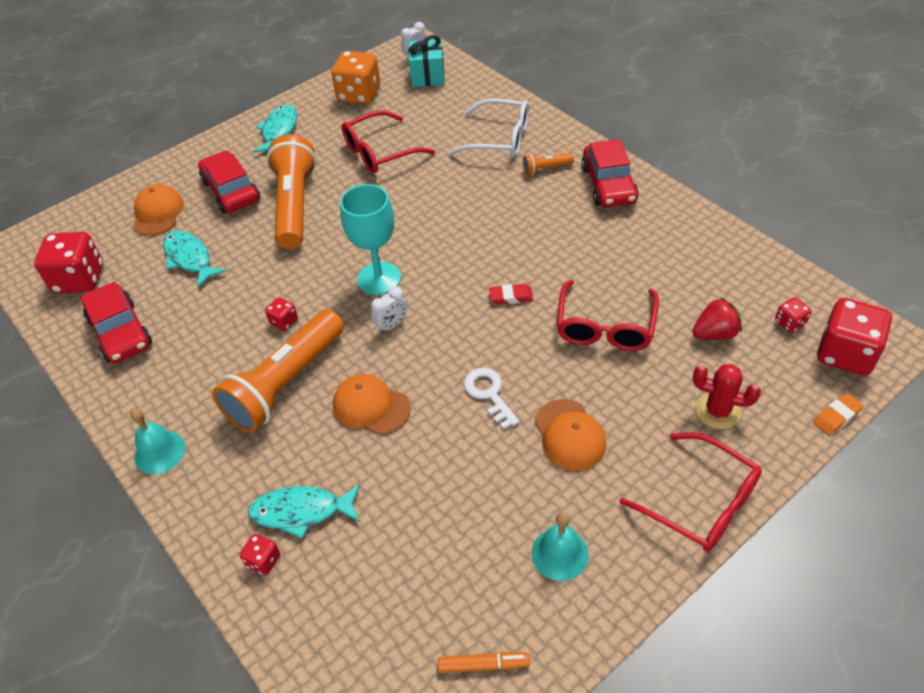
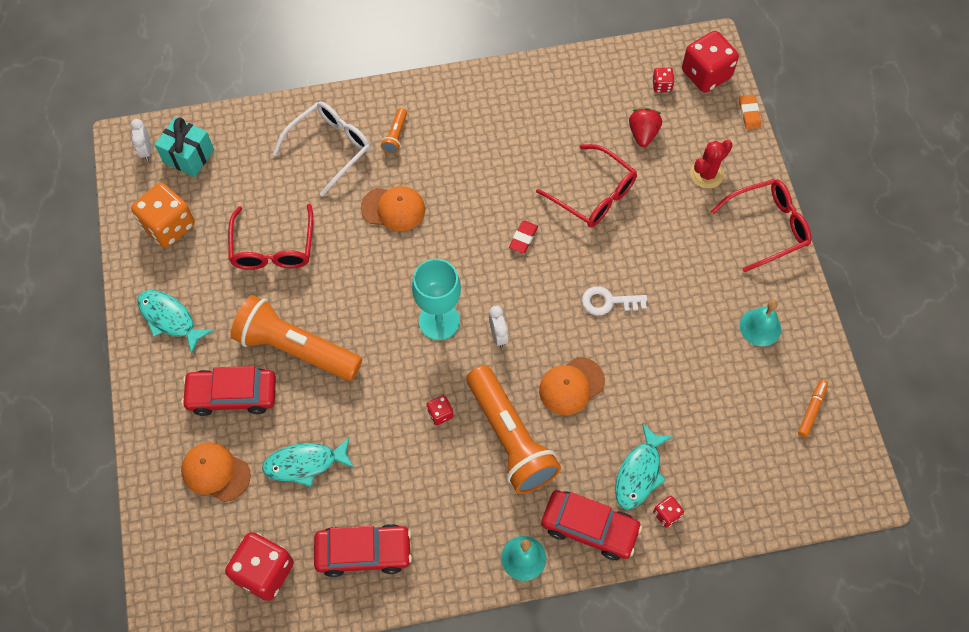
camera: 65 degrees left, 15 degrees up
orange cap [535,399,606,470] -> orange cap moved to [361,186,425,231]
red car [581,139,639,207] -> red car moved to [541,490,642,560]

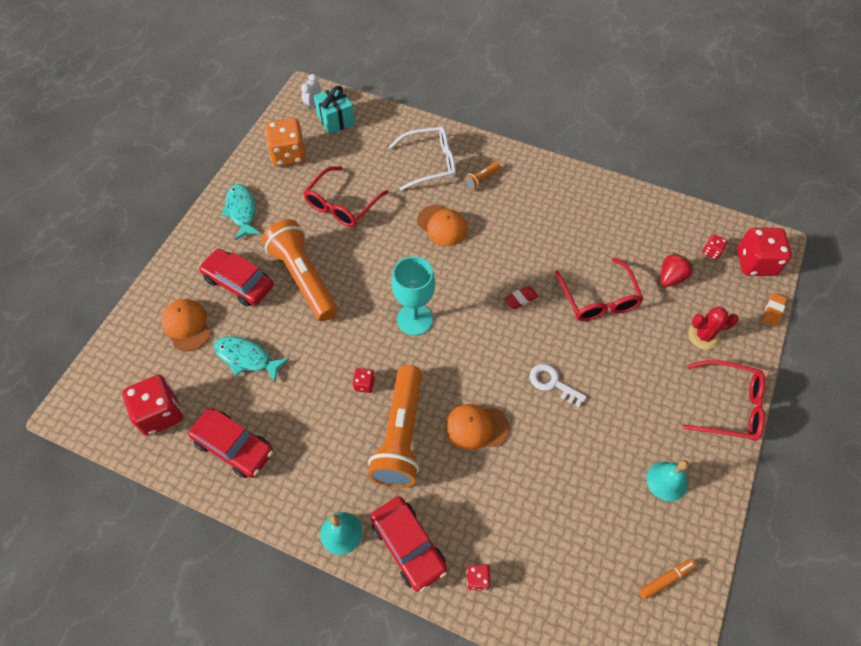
camera: 35 degrees right, 5 degrees down
white clock [489,306,509,347] -> none
turquoise fish [615,423,673,510] -> none

